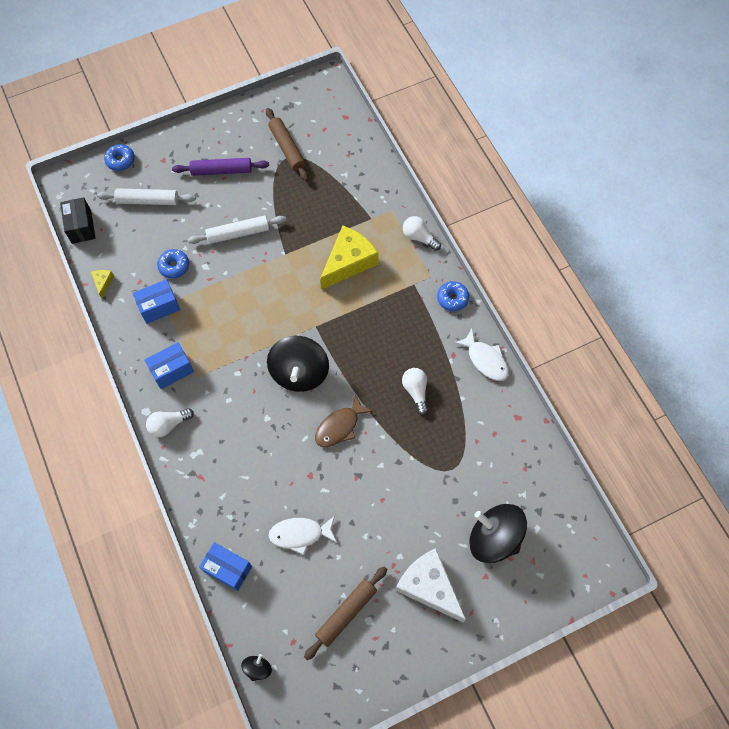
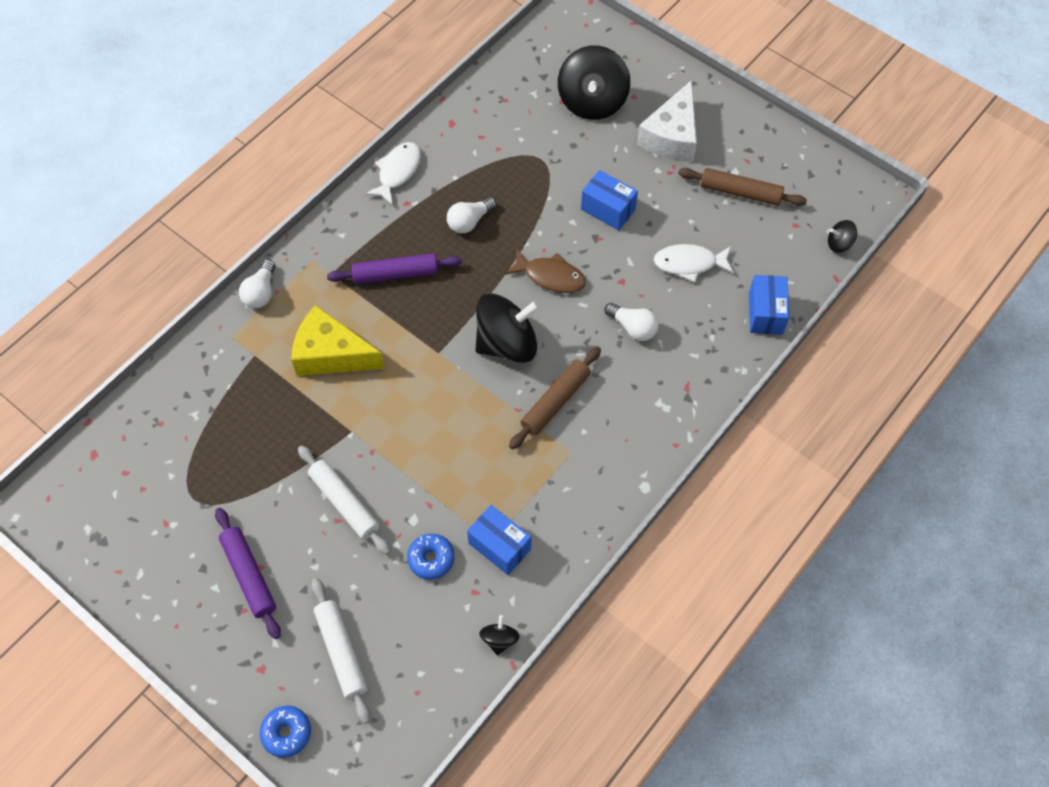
camera: 115 degrees left, 5 degrees down
black box [60,197,96,244] -> none
yellow cheese [91,270,114,298] -> black spinning top [479,615,520,656]
blue box [144,342,194,389] -> blue box moved to [581,170,638,230]
white light bulb [146,408,194,437] -> white light bulb moved to [604,303,659,341]
brown rolling pin [266,108,309,181] -> brown rolling pin moved to [509,347,601,450]
white fish [268,516,337,555] -> white fish turned 120 degrees clockwise [654,244,734,282]
blue donut [437,281,469,311] -> none
none -> purple rolling pin [327,253,462,284]

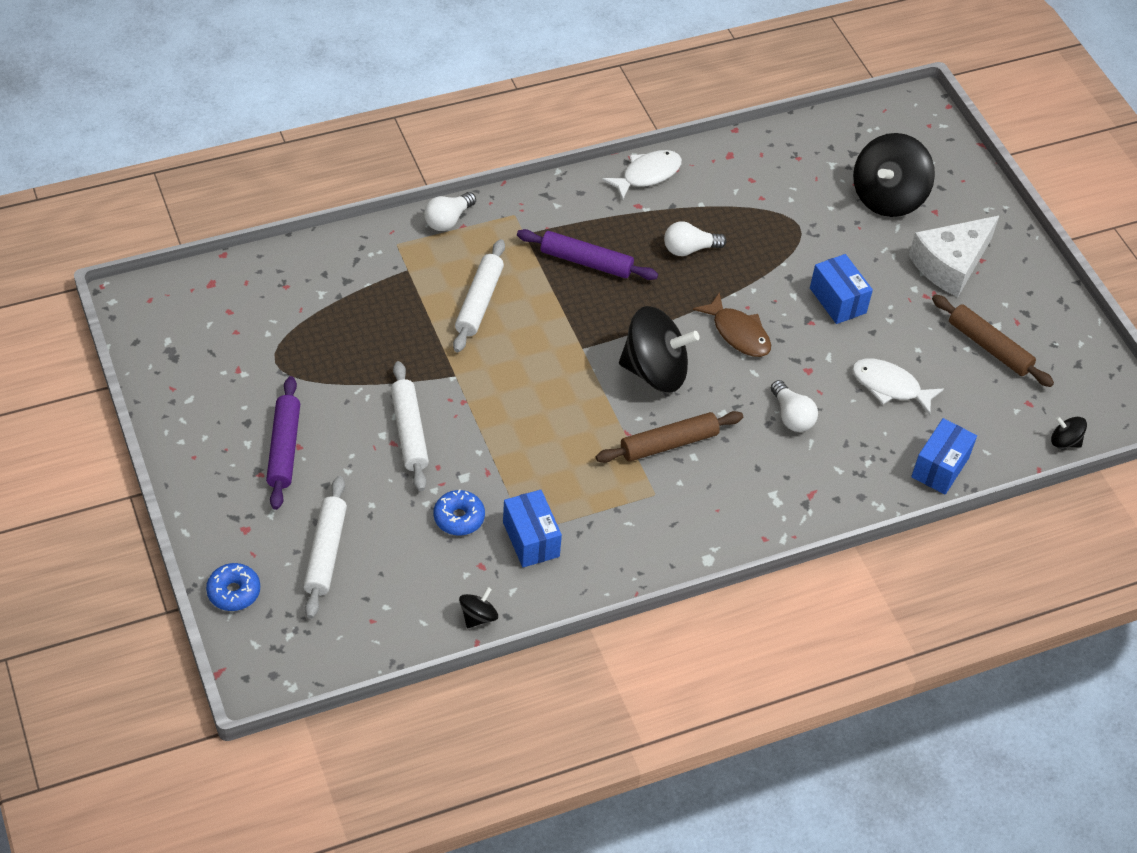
camera: 25 degrees right, 10 degrees down
yellow cheese [291,305,385,376] -> white rolling pin [453,239,505,352]

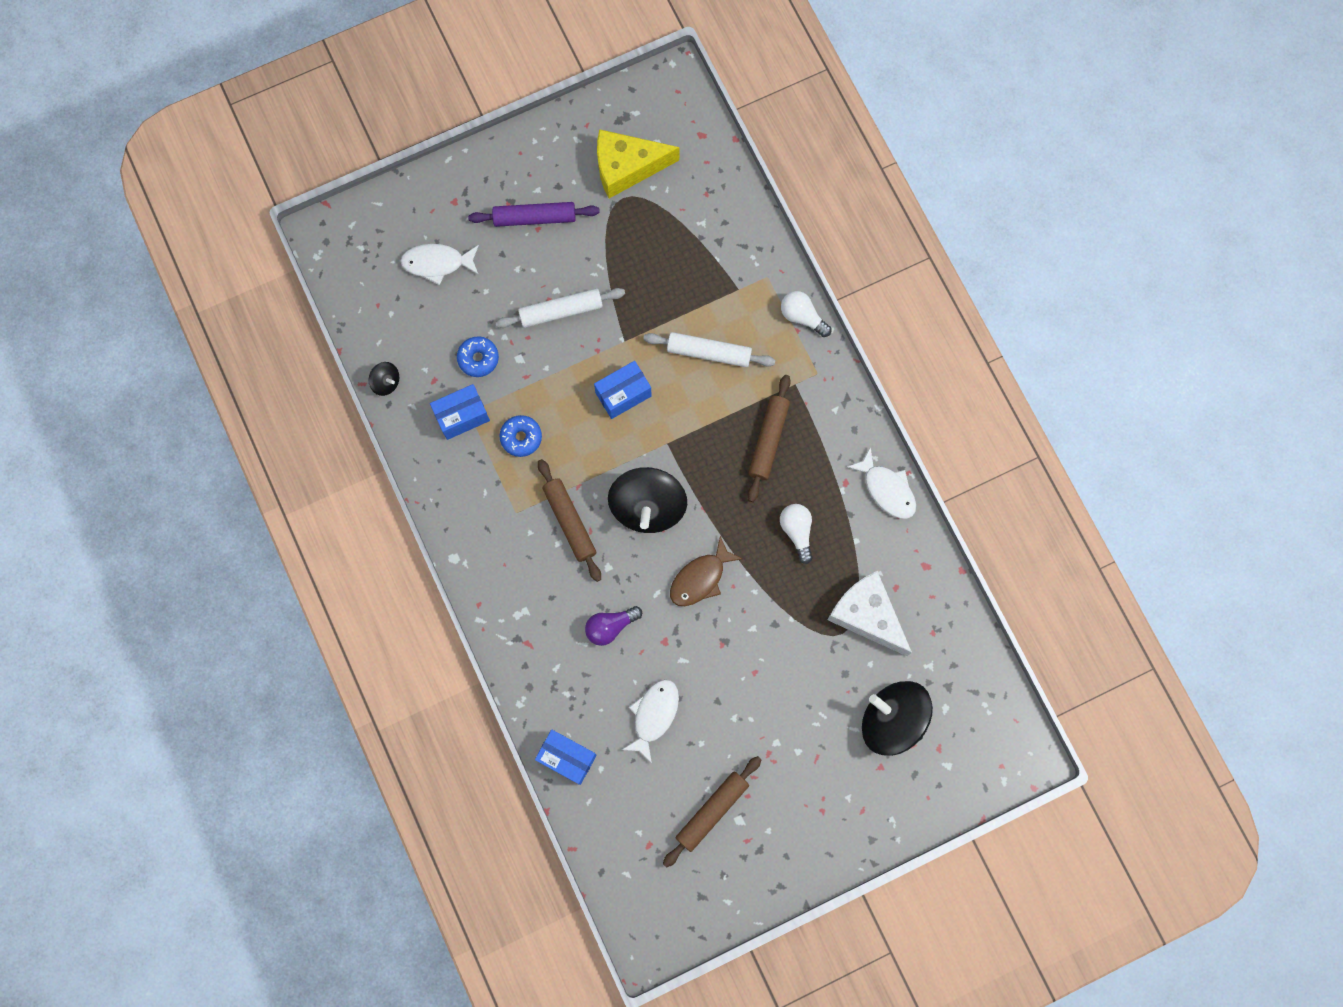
camera: 90 degrees right, 25 degrees up
blue donut [206,563,260,611] -> blue donut moved to [499,415,542,457]
white rolling pin [303,476,347,619] -> white fish [400,244,479,285]
purple rolling pin [517,229,658,280] -> brown rolling pin [748,375,791,502]
white light bulb [771,380,818,432] -> purple light bulb [585,606,642,646]
blue box [810,254,873,324] -> blue box moved to [594,361,652,419]
white cheese [909,216,999,297] -> white cheese moved to [828,571,912,656]
black spinning top [1051,416,1087,448] -> none
none -> yellow cheese [597,129,679,198]

